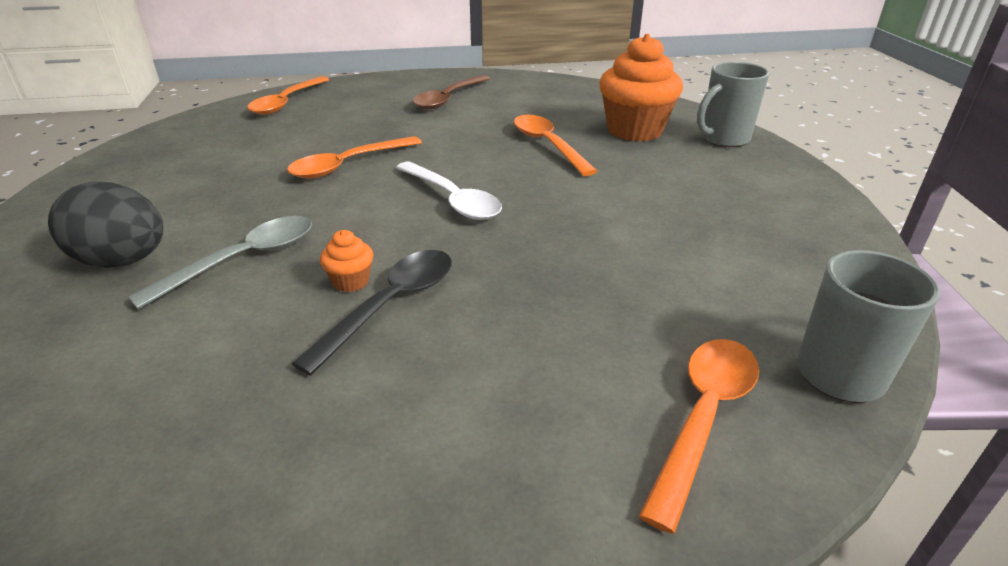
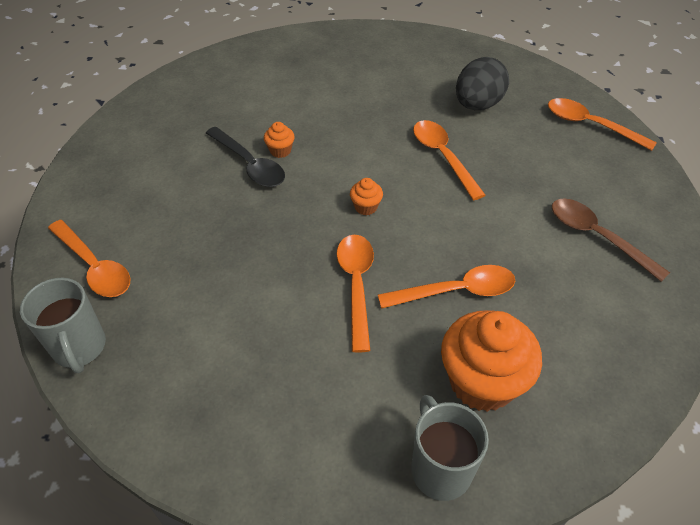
camera: 105 degrees right, 15 degrees up
black egg [48,182,163,268] -> black egg moved to [456,57,509,110]
grey spoon [128,216,312,310] -> none
white spoon [396,161,502,220] -> orange cupcake [350,178,383,215]
none -> orange spoon [336,235,374,353]

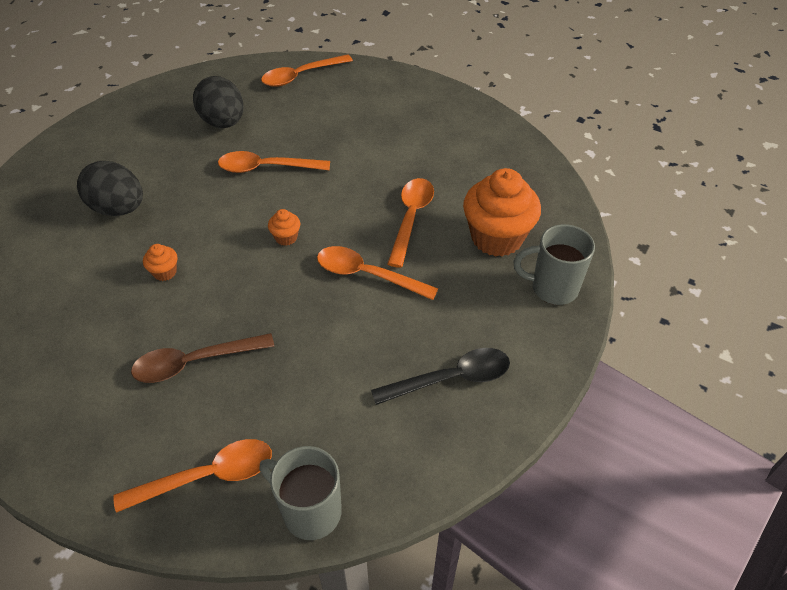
camera: 65 degrees left, 0 degrees up
grey mug [20,278,106,373] -> grey mug turned 150 degrees counterclockwise [260,446,342,540]
black spoon [206,127,285,187] -> black spoon moved to [371,348,510,405]
brown spoon [552,198,670,282] -> brown spoon moved to [131,333,274,383]
none -> black egg [77,161,143,216]

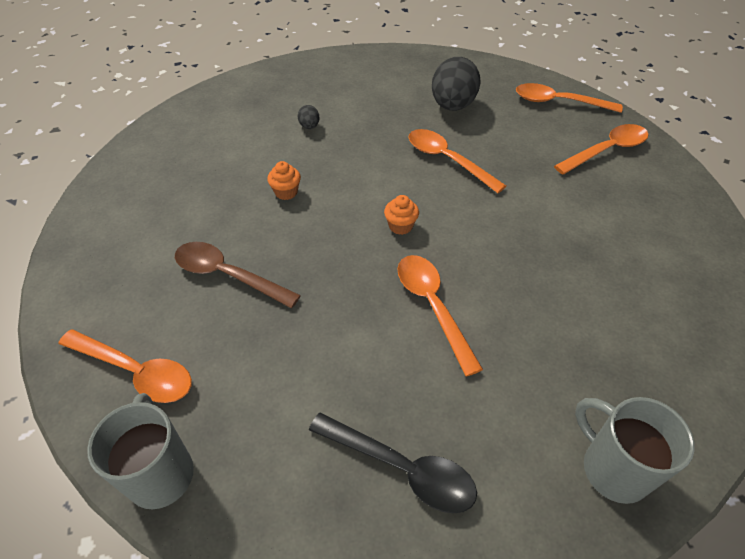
camera: 45 degrees right, 0 degrees up
black egg [77,161,143,216] -> black egg [298,105,320,129], size x0.44
orange spoon [387,178,434,268] -> orange spoon moved to [554,124,649,174]
orange cupcake [463,168,541,257] -> none

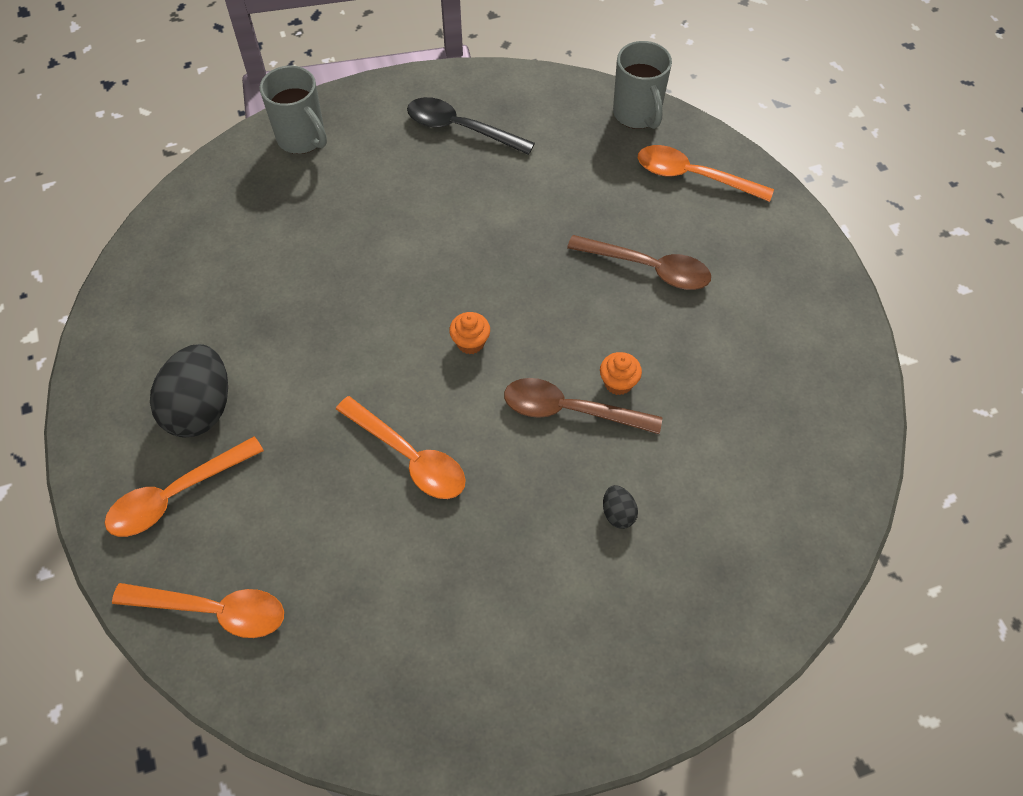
camera: 175 degrees right, 10 degrees up
orange spoon [397,255,483,376] -> none
black egg [432,57,481,111] -> black egg moved to [150,344,228,437]
none -> brown spoon [504,378,662,434]

